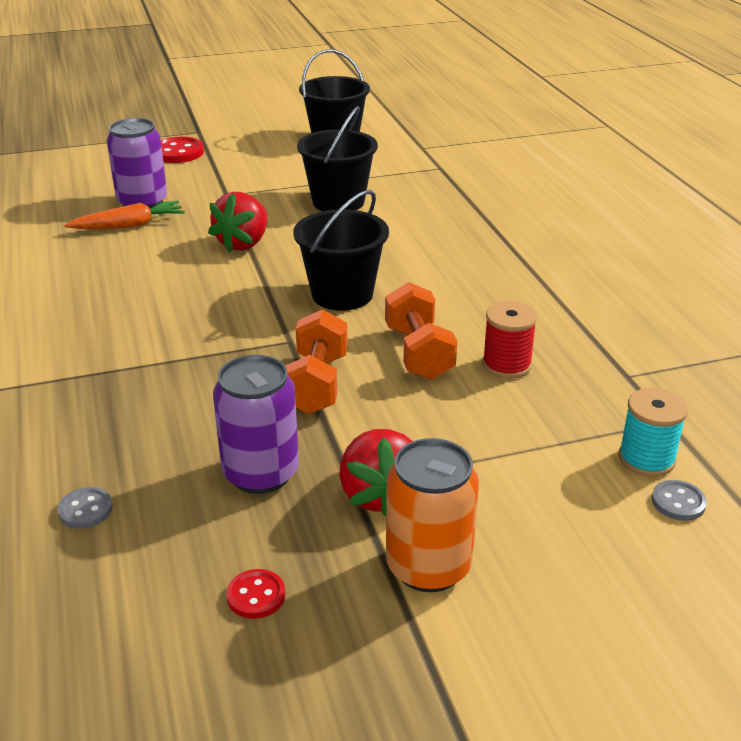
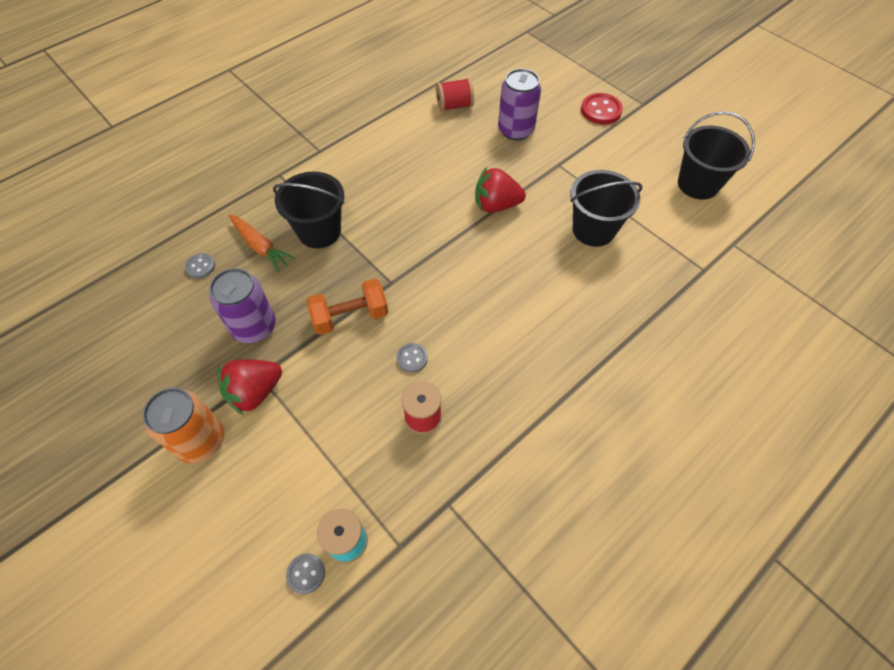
camera: 65 degrees right, 25 degrees up
orange carrot [64,201,185,229] -> orange carrot moved to [228,214,295,272]
red button [226,569,285,619] -> none
black bucket [293,190,389,311] -> black bucket moved to [273,172,345,248]
orange dumbbell [385,282,457,380] -> grey button [396,343,428,373]
none -> red spool [436,78,474,112]

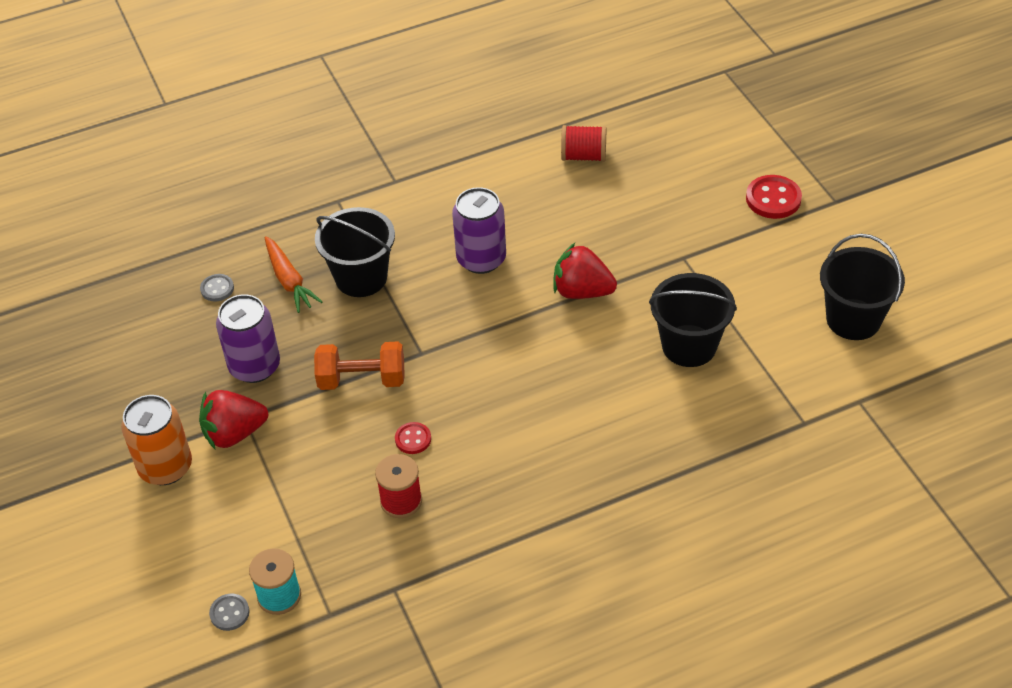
camera: 20 degrees right, 10 degrees down
grey button [396,343,428,373] -> red button [395,422,431,454]
purple can [498,69,541,141] -> purple can moved to [452,187,506,274]

